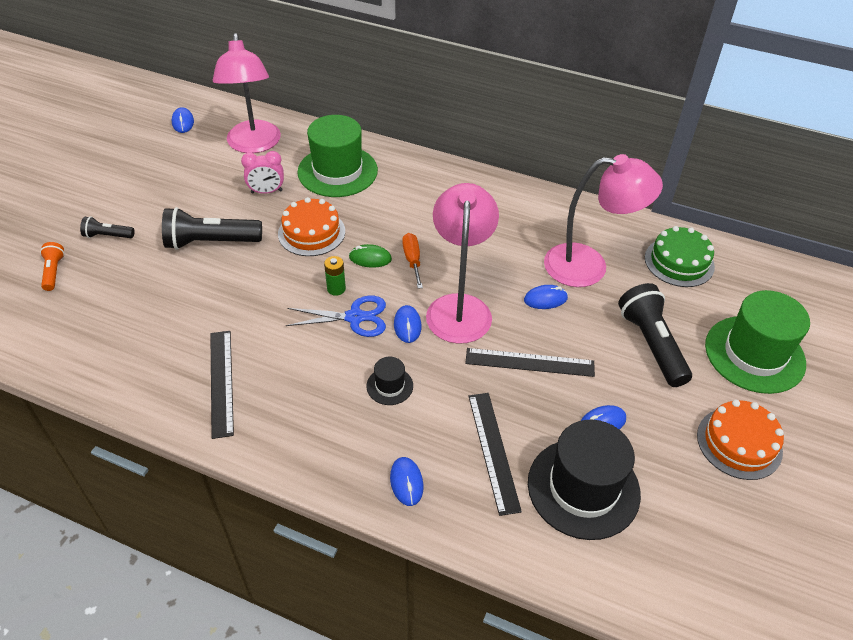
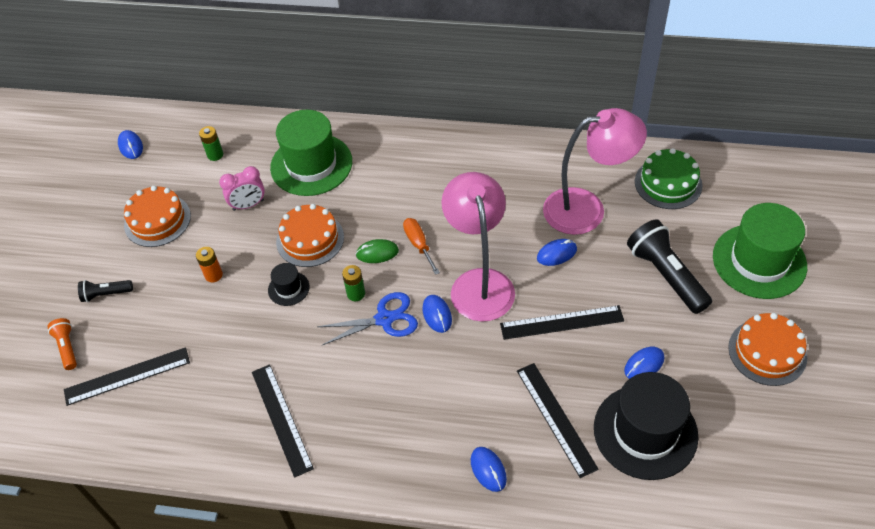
camera: 10 degrees left, 5 degrees up
black flashlight [162,207,262,250] -> orange battery [196,247,223,282]
pink lamp [213,33,281,153] -> green battery [199,126,223,161]
black hat [367,357,413,405] -> black hat moved to [268,263,310,306]
none -> black ruler [64,347,190,406]
none -> orange cake [124,186,191,247]

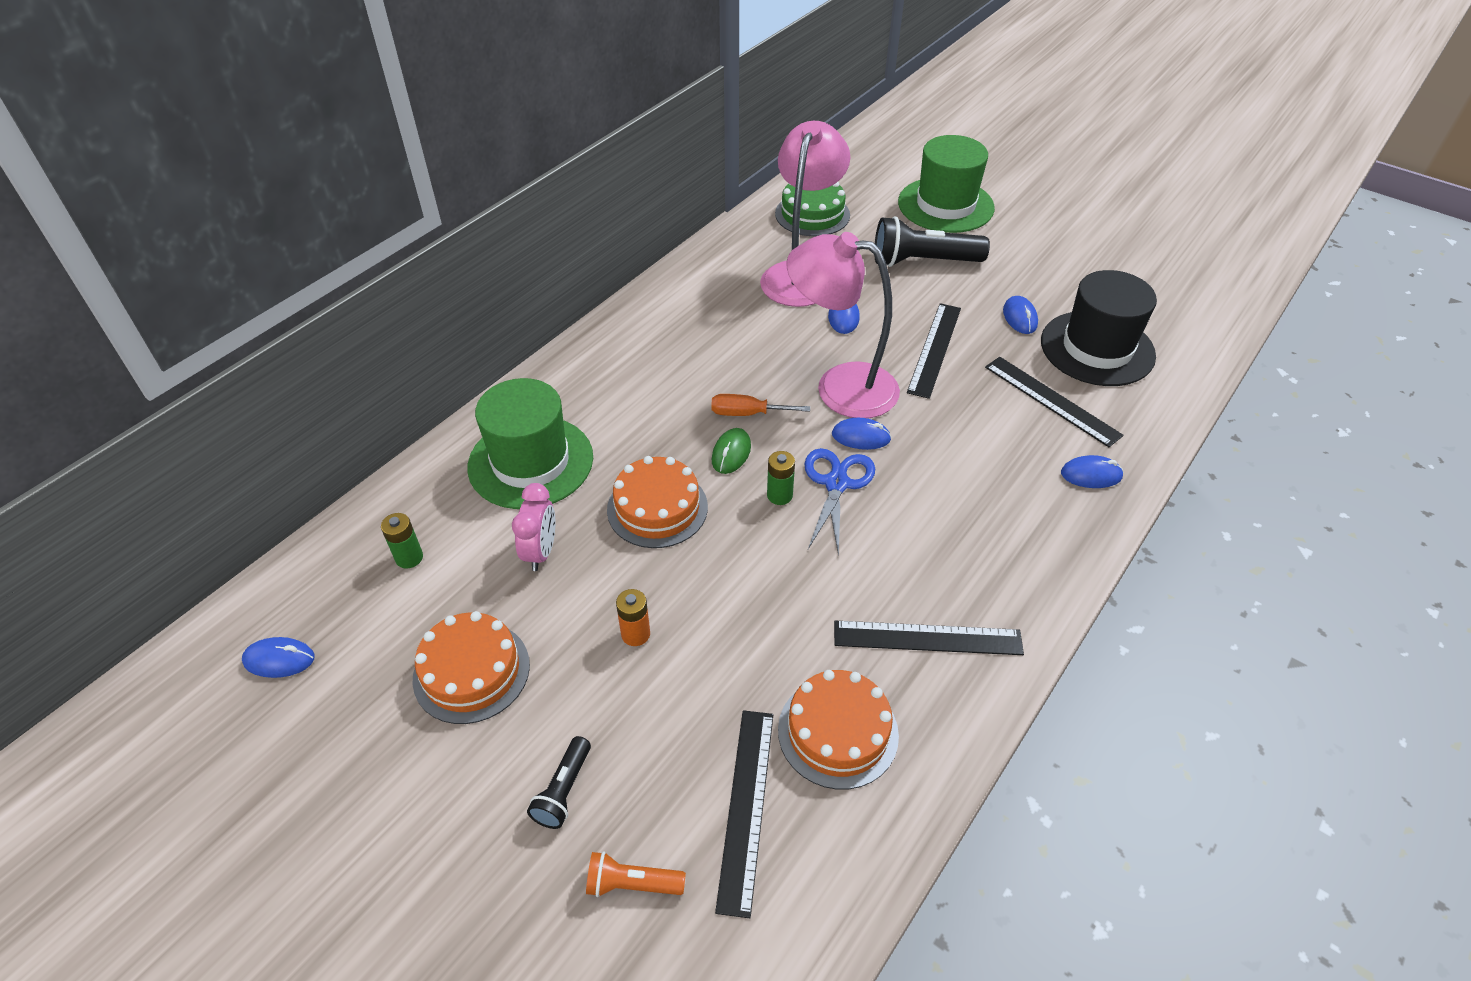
camera: 65 degrees left, 5 degrees down
black hat [268,263,310,306] -> none
black ruler [517,363,599,478] -> black ruler turned 45 degrees clockwise [985,357,1124,447]
orange cake [728,313,807,386] -> orange cake moved to [778,670,899,790]

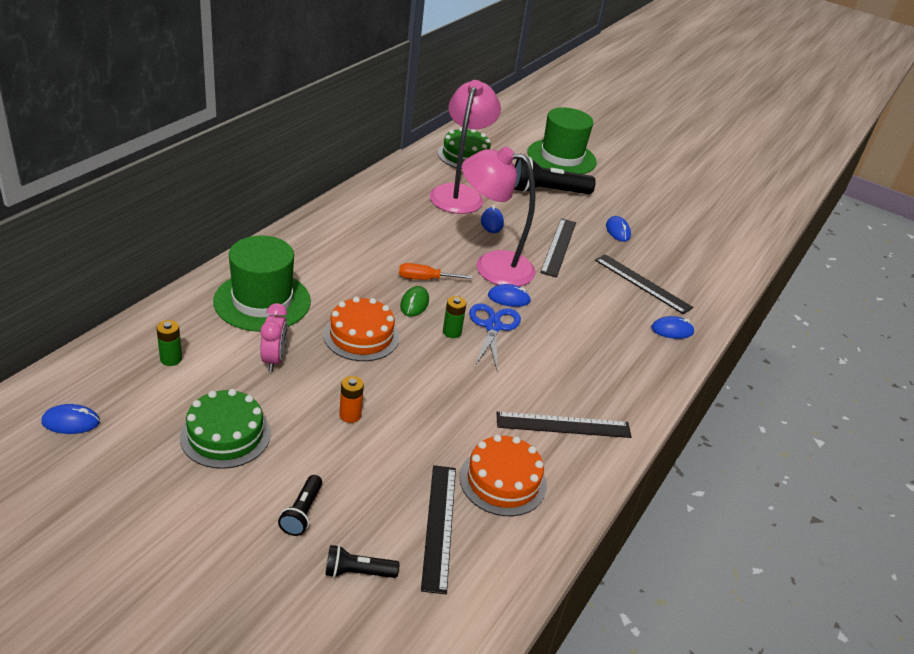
camera: 10 degrees left, 10 degrees down
orange cake [413,611,530,724] -> green cake [180,389,271,469]
orange flashlight [586,851,686,897] -> black flashlight [325,545,400,578]
black hat [1041,270,1157,386] -> none

